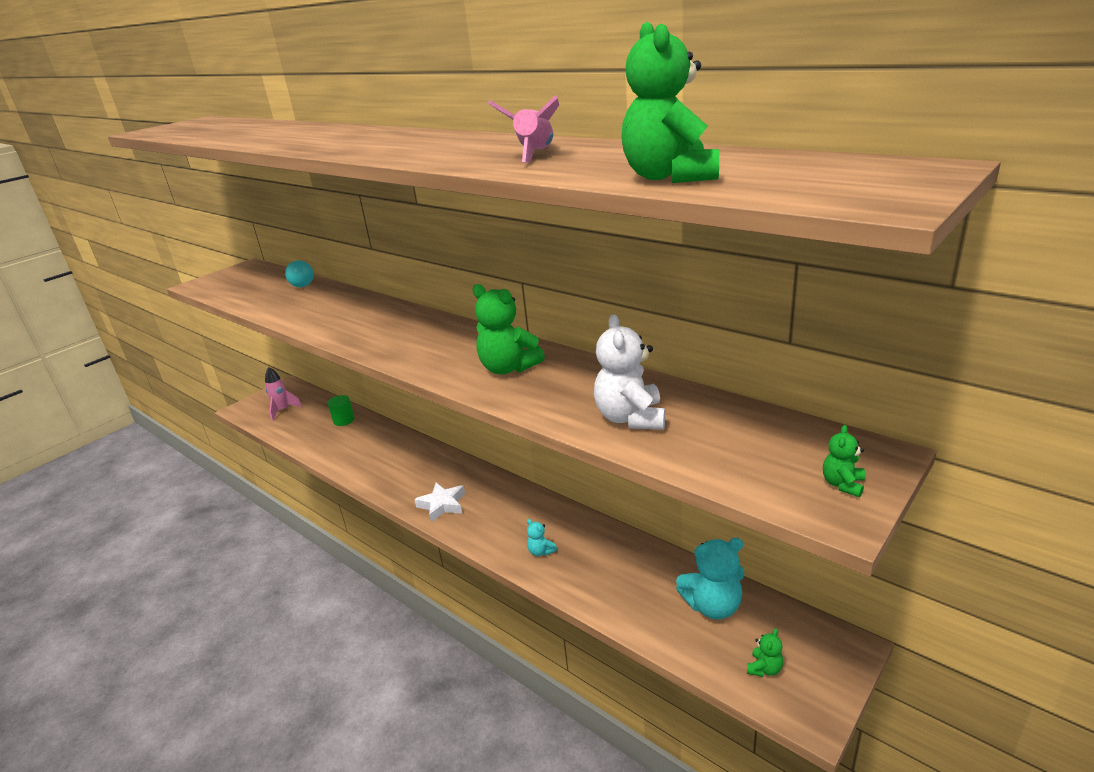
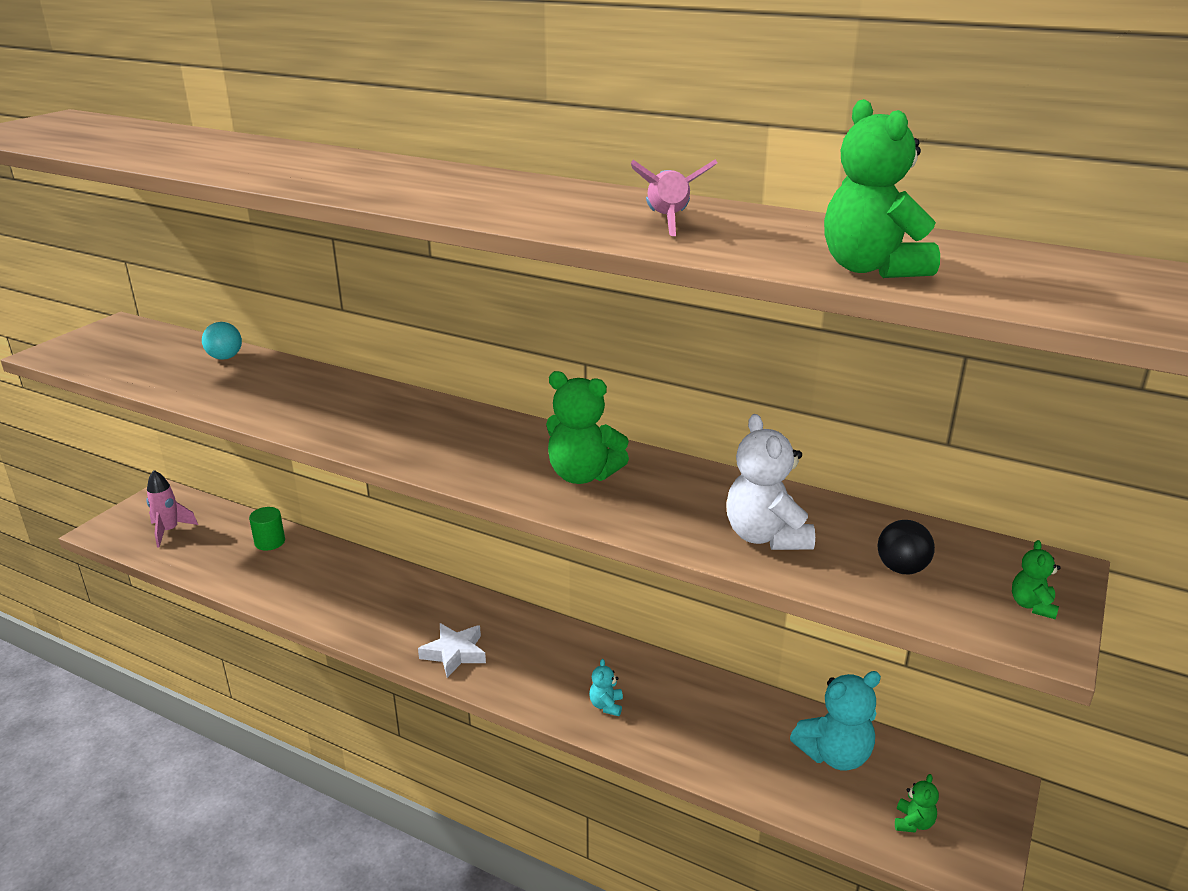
camera: 15 degrees left, 0 degrees up
turquoise teddy bear [527,519,557,556] -> turquoise teddy bear turned 60 degrees clockwise [589,659,623,716]
none -> black ball [877,520,935,574]

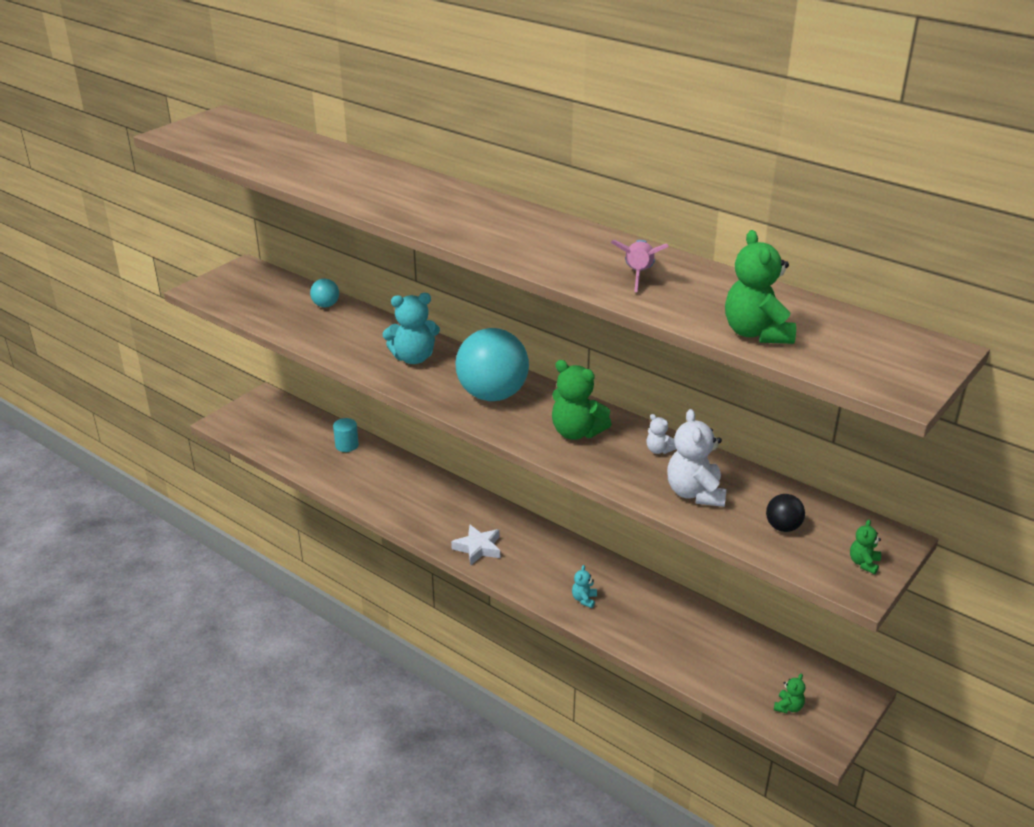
camera: 10 degrees right, 5 degrees up
pink rocket [146,470,198,547] -> none
green cylinder [249,507,285,551] -> turquoise cylinder [333,418,359,452]
turquoise teddy bear [790,671,881,771] -> turquoise teddy bear moved to [383,293,440,364]
none -> turquoise ball [455,328,529,401]
none -> white teddy bear [646,414,676,454]

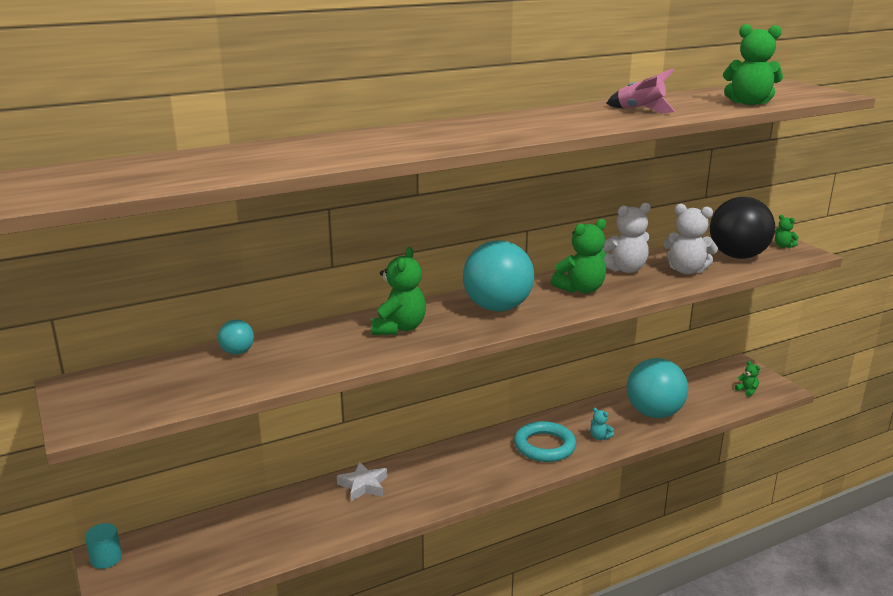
camera: 65 degrees left, 10 degrees down
turquoise cylinder [333,418,359,452] -> turquoise cylinder moved to [85,523,122,569]
turquoise teddy bear [383,293,440,364] -> green teddy bear [371,247,426,335]
white star [451,524,500,566] -> white star moved to [337,462,387,501]
white teddy bear [646,414,676,454] -> white teddy bear [602,203,651,273], size x2.03
black ball [766,494,805,532] -> black ball [710,197,775,259], size x2.23
none -> turquoise ring [514,421,576,462]
none -> turquoise ball [627,358,688,418]

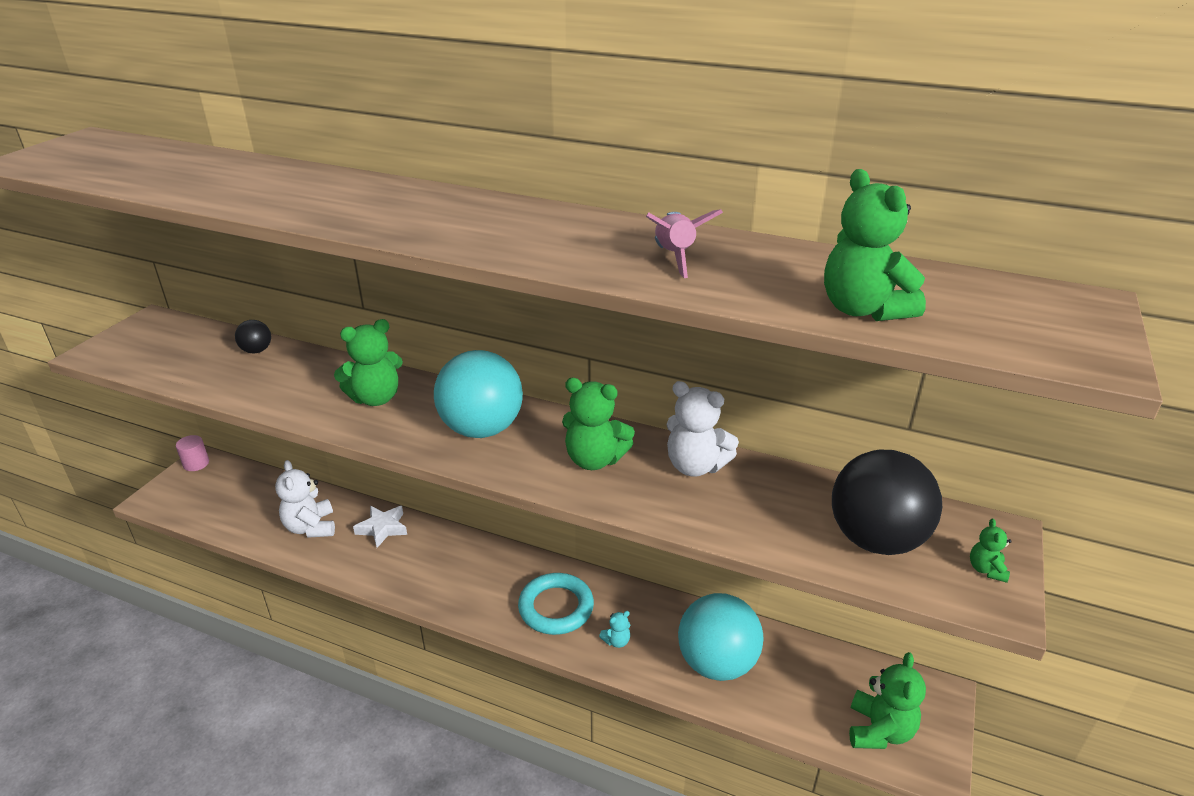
camera: 50 degrees right, 10 degrees up
turquoise cylinder [85,523,122,569] -> pink cylinder [176,435,209,471]
turquoise ball [218,320,254,355] -> black ball [235,320,271,353]
turquoise teddy bear [590,408,614,440] -> turquoise teddy bear turned 120 degrees counterclockwise [599,611,630,648]
white teddy bear [663,204,718,274] -> white teddy bear moved to [275,460,335,538]
green teddy bear [735,361,760,397] -> green teddy bear [849,652,926,749], size x2.03

